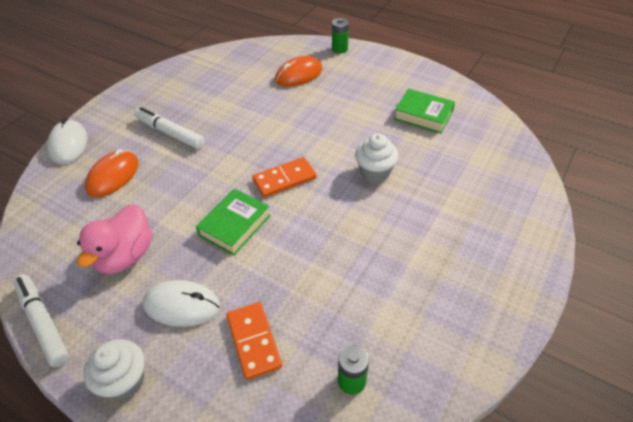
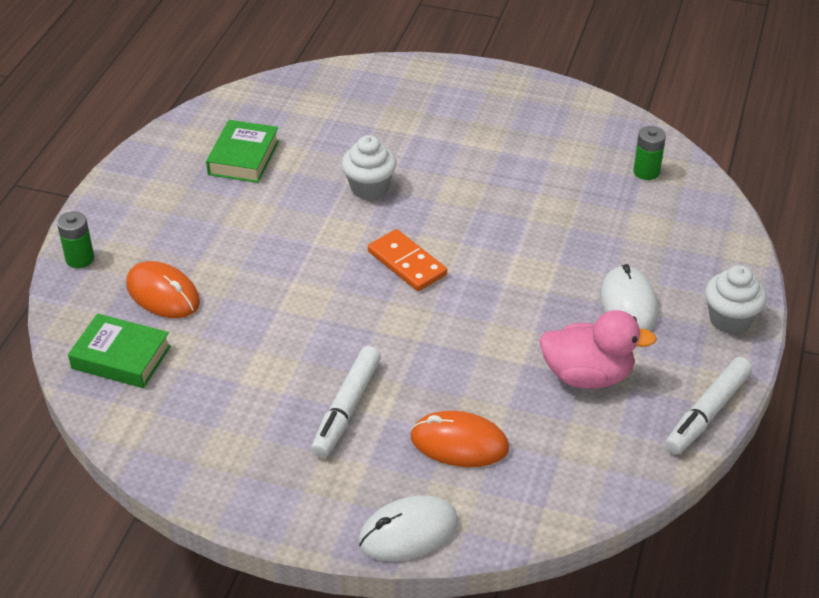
camera: 105 degrees left, 5 degrees down
green book [196,189,271,256] -> green book moved to [68,314,171,388]
orange domino [226,302,282,380] -> none

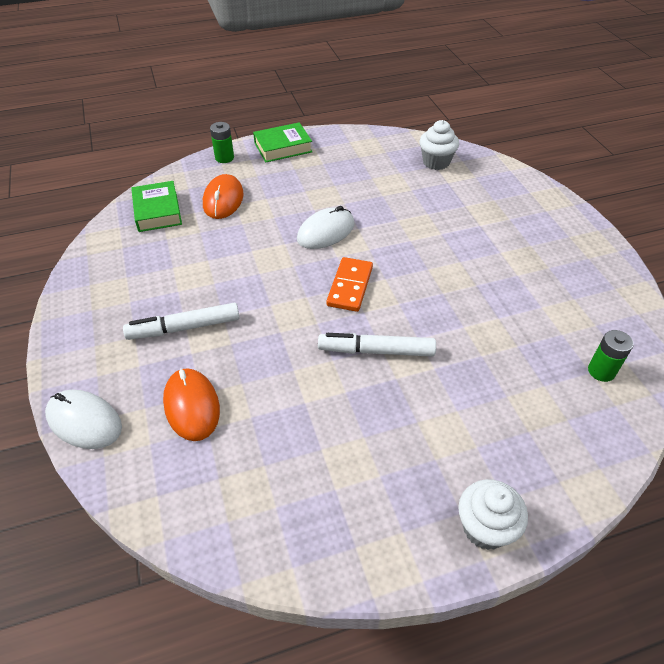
camera: 55 degrees right, 5 degrees up
green book [206,120,279,183] -> green book moved to [253,122,312,162]
white cupcake [342,135,397,200] -> white cupcake moved to [419,120,459,170]
pink duck [539,310,657,389] -> none
white mouse [600,264,658,331] -> white mouse moved to [297,206,355,249]
white marker [665,357,752,455] -> white marker moved to [318,333,436,357]

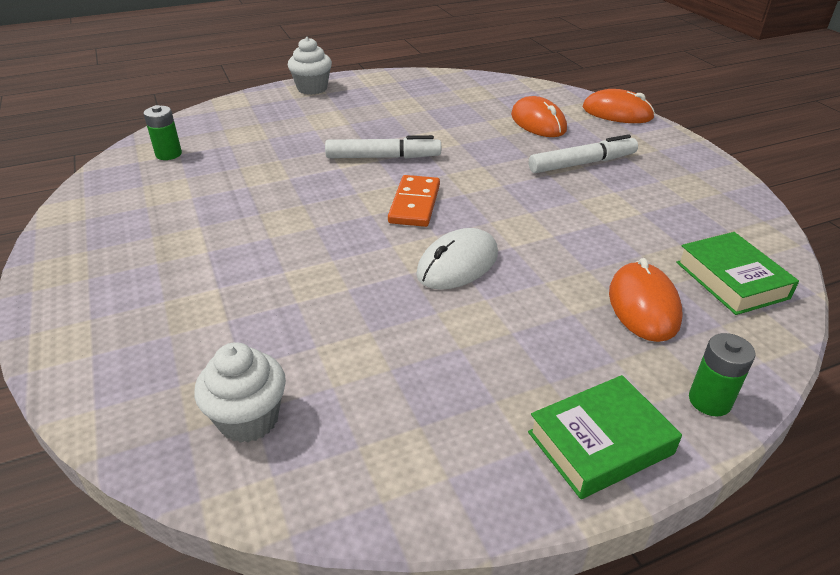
camera: 175 degrees right, 10 degrees down
white mouse [45,390,122,449] -> orange mouse [583,89,655,123]

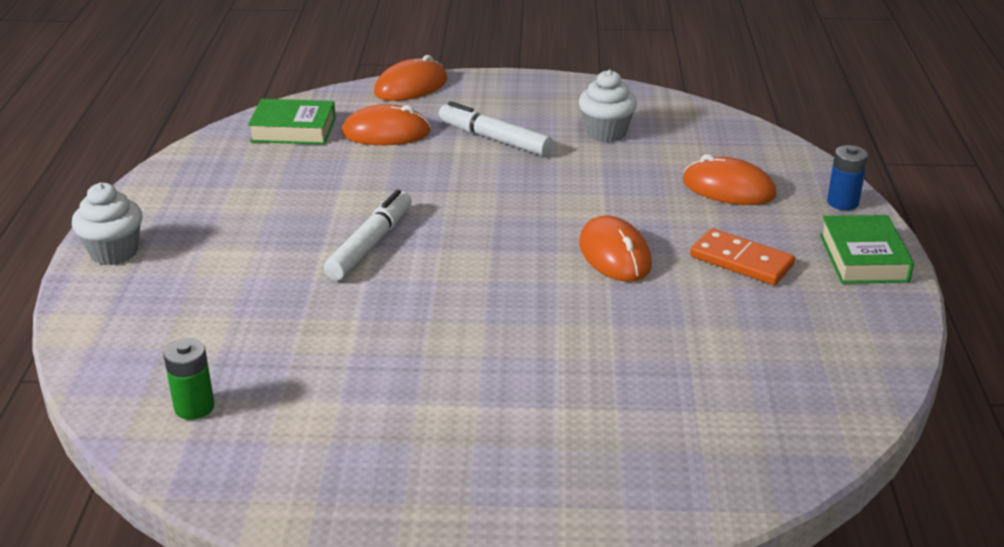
camera: 65 degrees left, 5 degrees down
white cupcake [194,342,286,443] -> white cupcake moved to [579,70,637,142]
orange domino [388,175,440,227] -> orange domino moved to [690,228,795,285]
white mouse [416,228,498,290] -> orange mouse [579,215,652,282]
white marker [529,134,638,173] -> white marker turned 60 degrees counterclockwise [439,101,553,156]
green book [676,232,799,315] -> green book moved to [248,99,336,145]
green battery [689,333,756,417] -> blue battery [827,145,868,210]

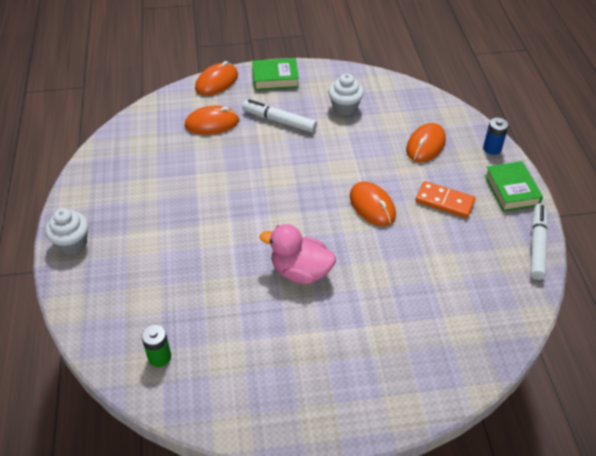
camera: 10 degrees left, 15 degrees up
green book [248,99,336,145] -> green book moved to [252,58,299,90]
white marker [324,190,412,281] -> white marker moved to [530,204,548,280]
orange mouse [682,154,776,205] -> orange mouse turned 75 degrees counterclockwise [406,123,446,162]
none -> pink duck [260,224,336,284]

